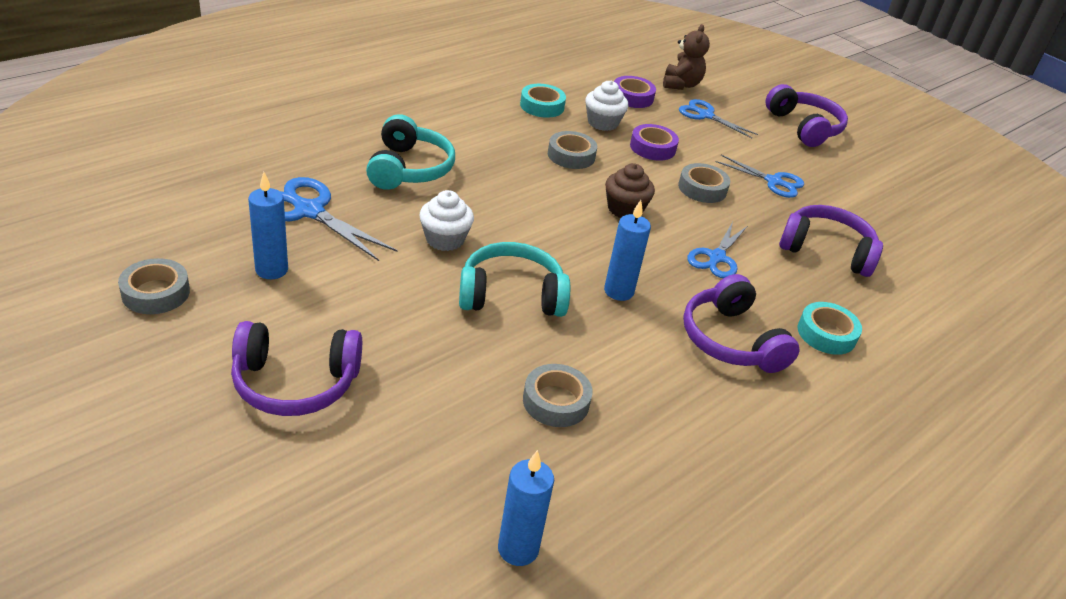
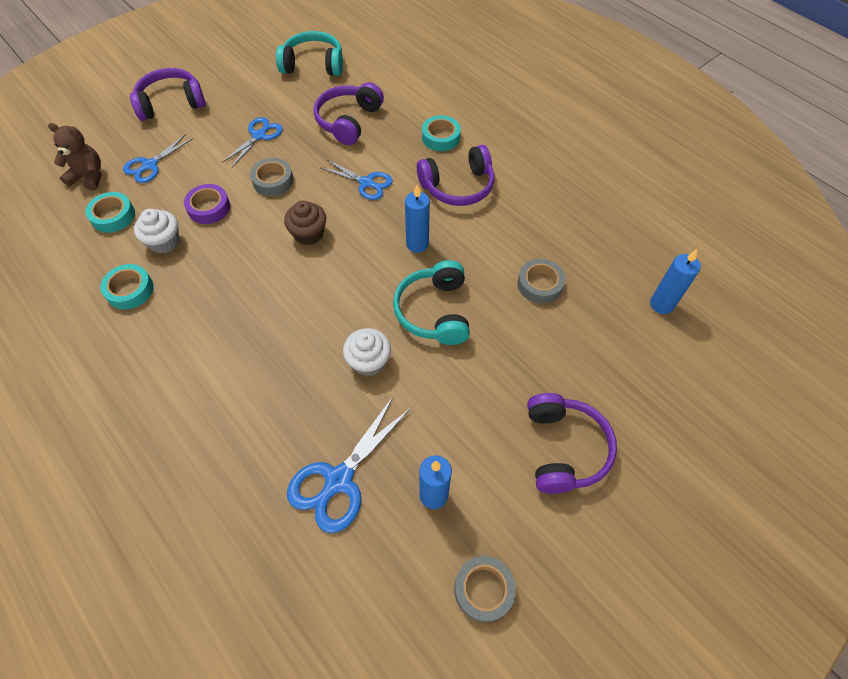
camera: 85 degrees left, 20 degrees up
turquoise headphones [366,114,455,190] -> turquoise headphones moved to [276,31,343,76]
grey tape [548,131,597,169] -> none
purple tape [614,76,656,108] -> turquoise tape [85,192,135,233]

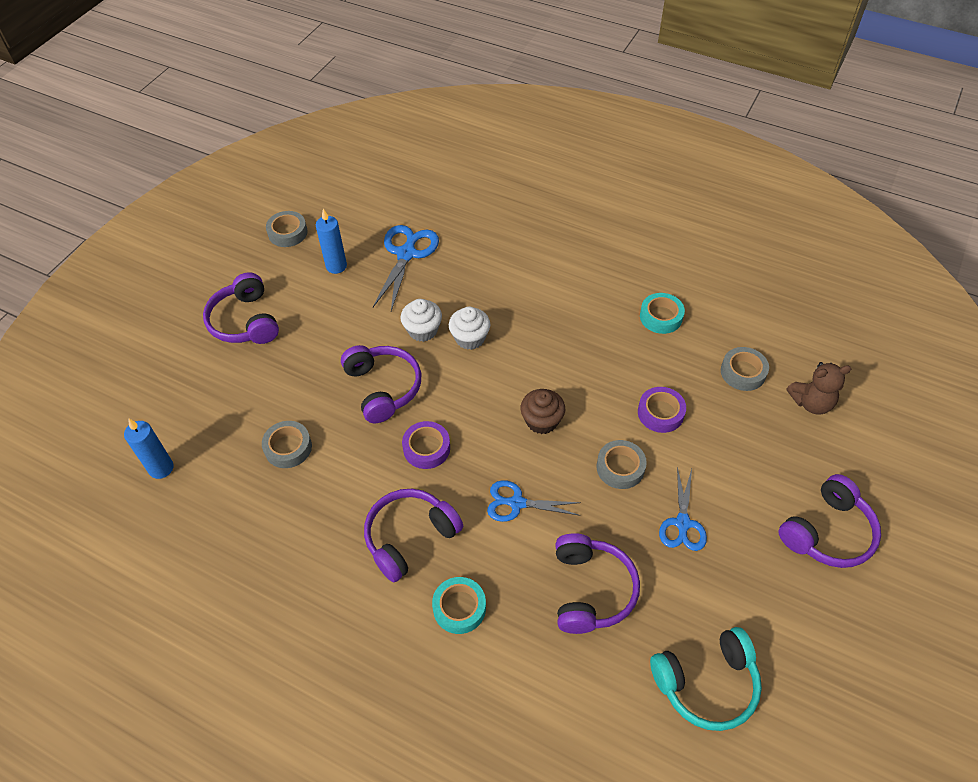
camera: 160 degrees right, 5 degrees down
turquoise tape [85,192,135,233] -> grey tape [721,347,769,391]
blue scissors [123,134,193,183] -> none
white cupcake [134,209,179,253] -> white cupcake moved to [449,307,490,350]
turquoise headphones [393,260,470,345] -> purple headphones [341,345,421,423]
blue candle [405,184,430,253] -> purple tape [402,421,450,469]

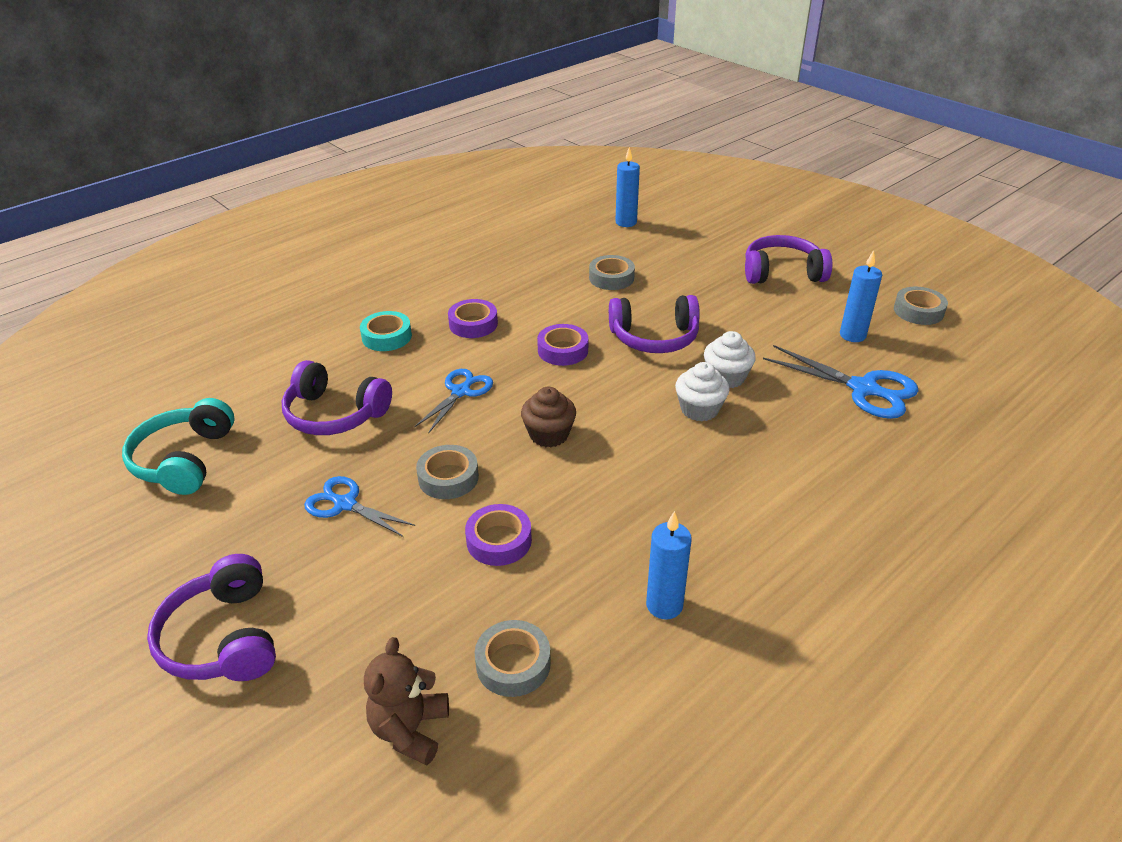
camera: 110 degrees right, 15 degrees down
purple headphones [364,489,463,582] -> purple tape [448,299,498,338]
turquoise tape [640,293,685,334] -> blue candle [646,511,692,619]

